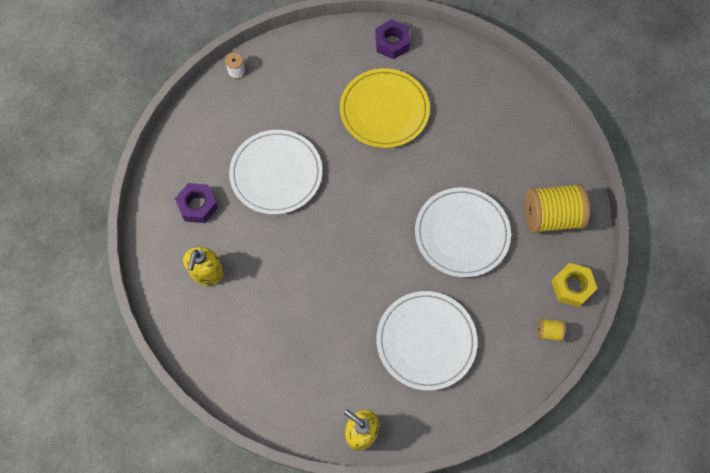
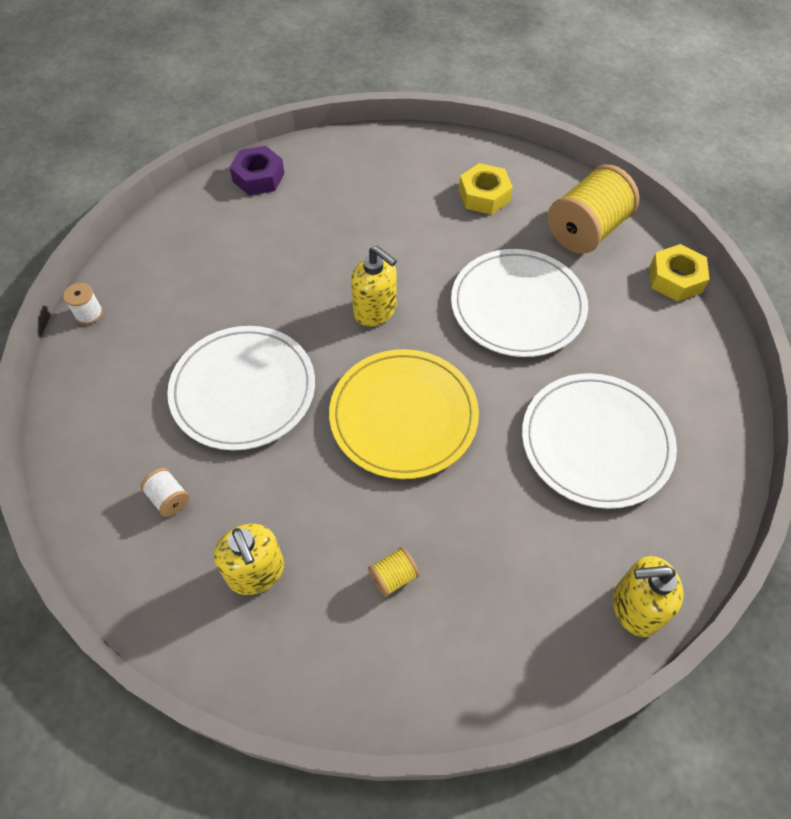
camera: 40 degrees left, 10 degrees down
purple nut [175,183,218,223] -> white spool [140,468,189,517]
yellow plate [340,68,430,148] -> yellow plate moved to [329,349,479,479]
yellow spool [537,318,565,342] -> yellow spool moved to [368,547,420,597]
none -> yellow soap dispenser [351,246,397,327]
none -> yellow nut [459,163,513,215]

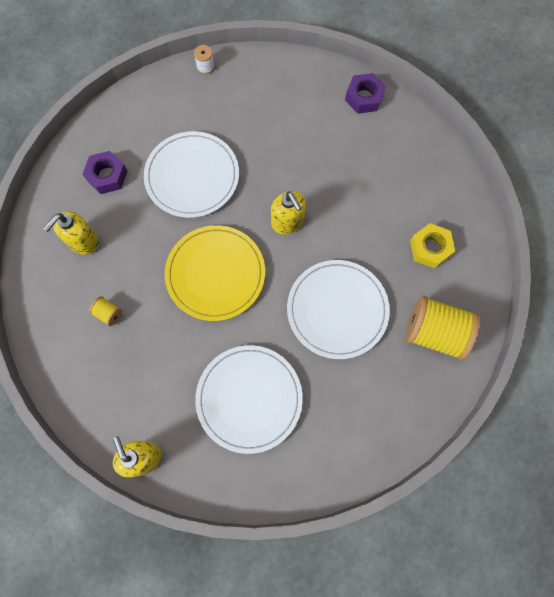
camera: 65 degrees right, 15 degrees up
white spool [140,468,189,517] -> purple nut [83,151,127,194]
yellow soap dispenser [351,246,397,327] -> yellow soap dispenser turned 45 degrees counterclockwise [271,191,306,235]
yellow nut [650,244,709,302] -> none

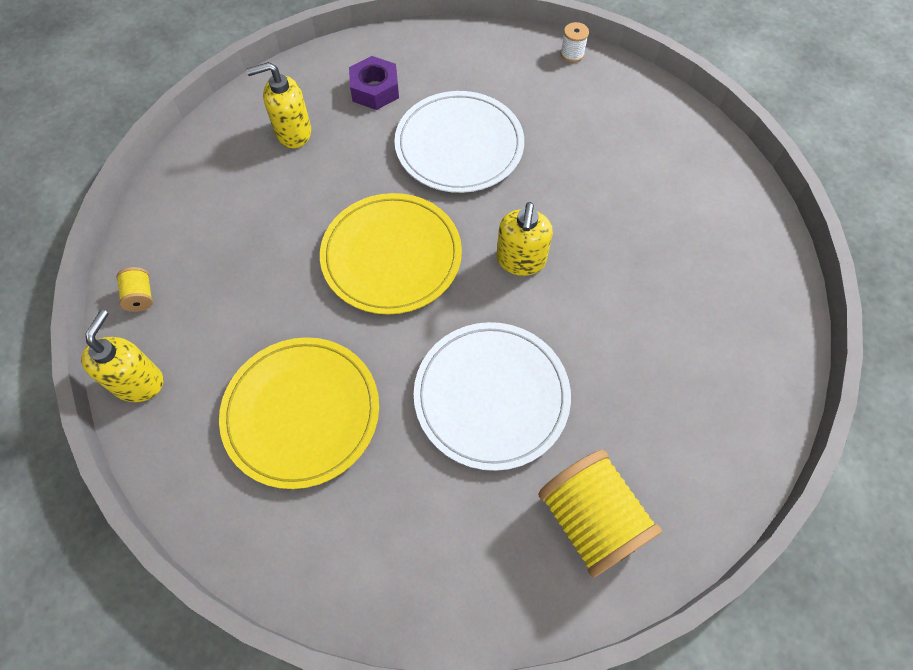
camera: 40 degrees right, 10 degrees down
yellow spool [89,296,122,326] -> yellow spool moved to [117,267,153,312]
white plate [195,345,303,454] -> yellow plate [219,337,379,489]
purple nut [345,73,386,114] -> none
yellow nut [410,223,455,269] -> none

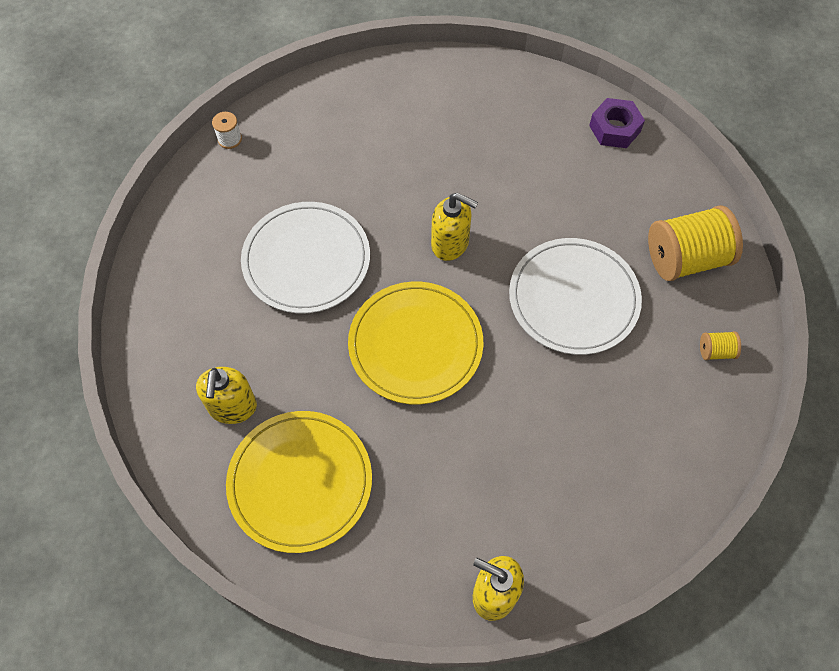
camera: 75 degrees left, 0 degrees up
yellow spool [117,267,153,312] -> yellow spool moved to [700,331,741,360]
yellow plate [219,337,379,489] -> yellow plate moved to [226,411,372,553]
purple nut [349,56,399,110] -> purple nut moved to [589,98,645,148]

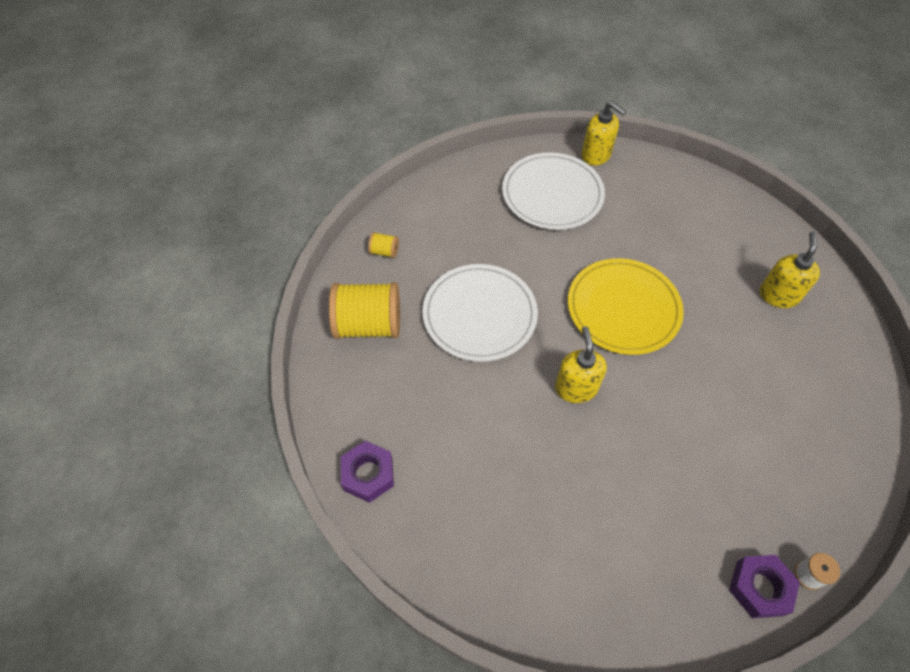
camera: 165 degrees left, 5 degrees down
yellow plate [226,411,372,553] -> none
white plate [241,202,370,313] -> white plate moved to [502,152,605,230]
yellow soap dispenser [431,192,478,261] -> yellow soap dispenser turned 45 degrees clockwise [555,326,607,403]
none -> purple nut [729,555,800,618]

